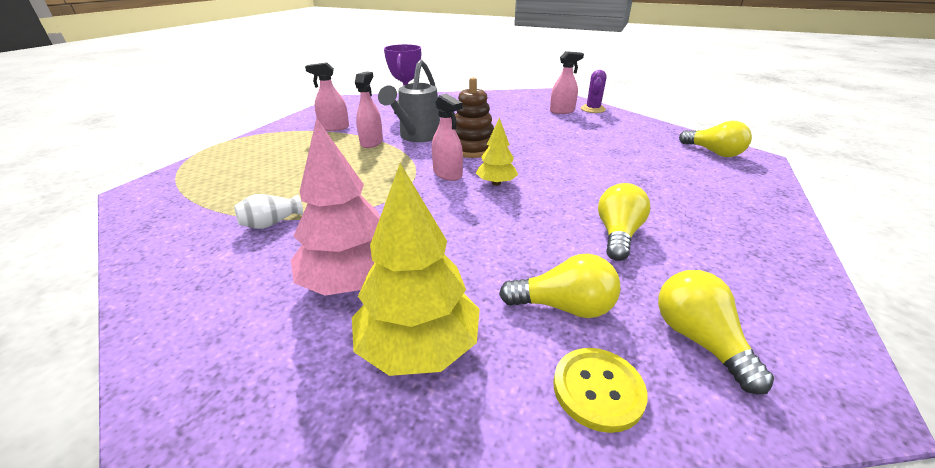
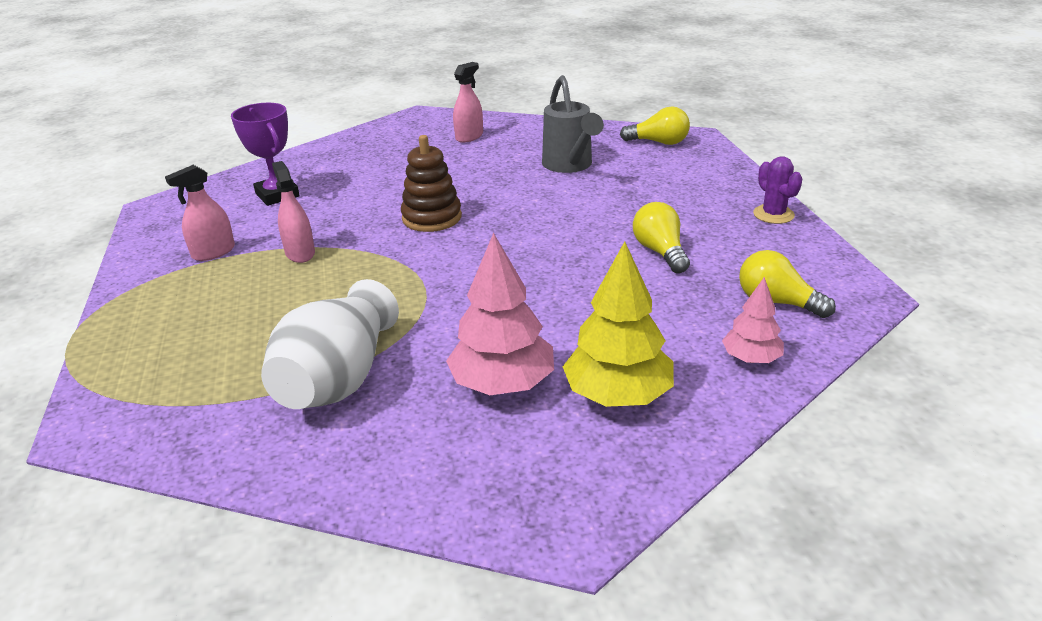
camera: 35 degrees left, 0 degrees up
white vase [234,194,303,229] -> white vase [261,279,399,409], size x2.32
grey watering can [378,59,440,142] -> grey watering can moved to [542,75,604,173]
pink spray bottle [432,94,463,181] -> none
yellow tree [476,117,518,186] -> none
yellow light bulb [499,254,621,318] -> none
yellow button [553,348,648,433] -> pink tree [722,277,784,363]
purple cactus [581,70,607,113] -> purple cactus moved to [753,156,802,224]

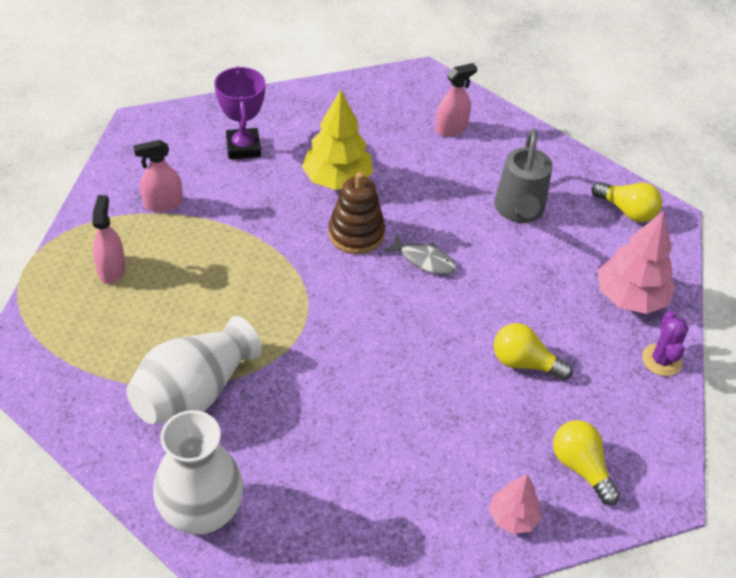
camera: 20 degrees right, 15 degrees up
pink spray bottle [272,161,315,263] -> pink spray bottle moved to [93,195,125,284]
pink tree [446,233,554,395] -> pink tree moved to [598,211,675,314]
yellow tree [562,241,674,407] -> yellow tree moved to [302,90,373,190]
yellow light bulb [633,202,690,273] -> yellow light bulb turned 75 degrees counterclockwise [494,323,573,380]
none -> white vase [154,410,244,535]
none -> grey fish [383,233,457,275]

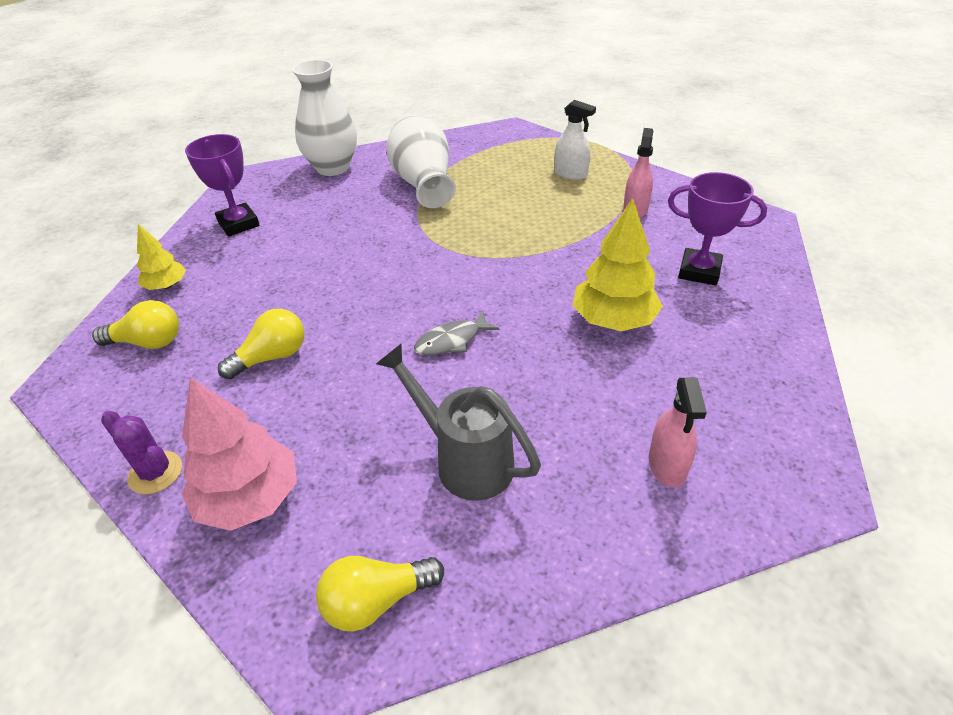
camera: 125 degrees right, 5 degrees down
pink spray bottle [93,195,125,284] -> white spray bottle [555,100,596,180]
brown stacking toy [328,172,385,254] -> none
pink tree [489,474,542,534] -> yellow tree [137,224,186,290]
none -> purple trophy [185,134,260,236]

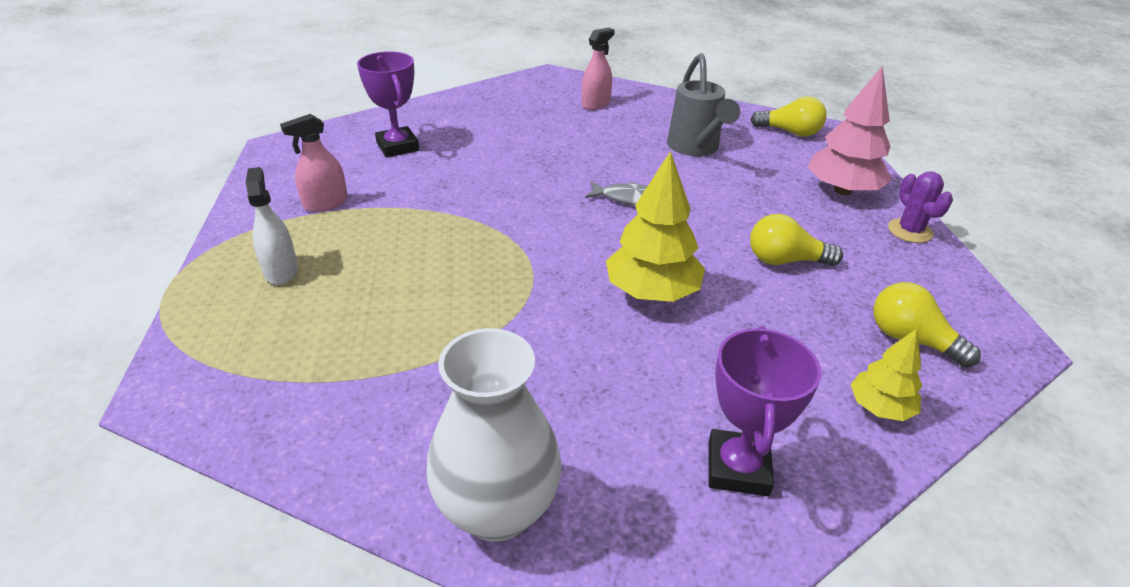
camera: 140 degrees left, 5 degrees down
white vase [386,115,456,208] -> none
yellow tree [573,198,663,331] -> yellow tree moved to [606,151,705,302]

